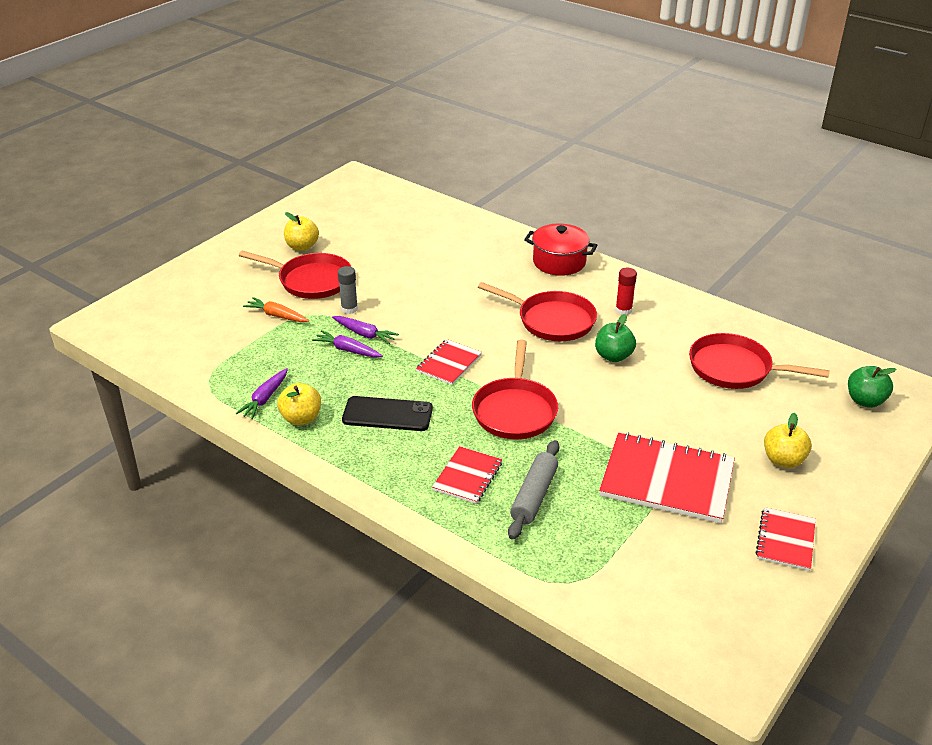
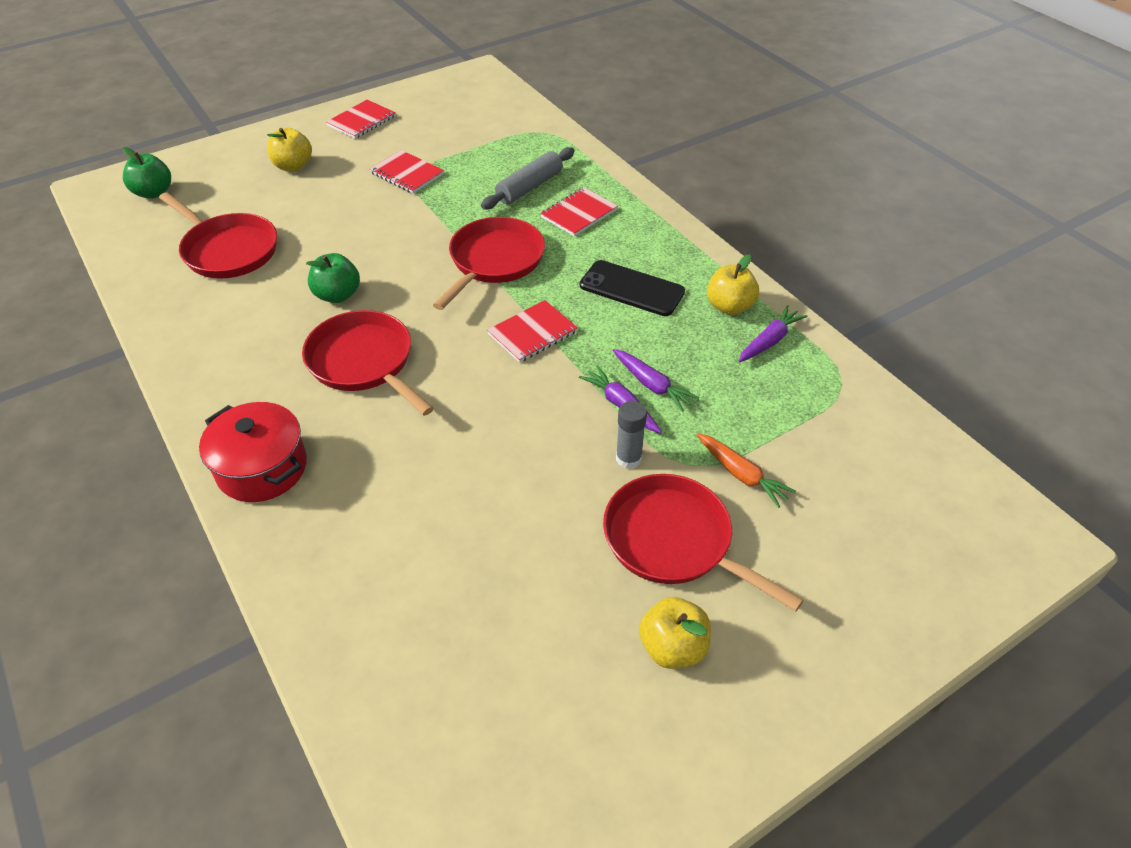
camera: 160 degrees left, 10 degrees up
red notebook [599,432,735,523] -> red notebook [370,150,444,194], size x0.54
red glue stick [615,268,637,315] -> none

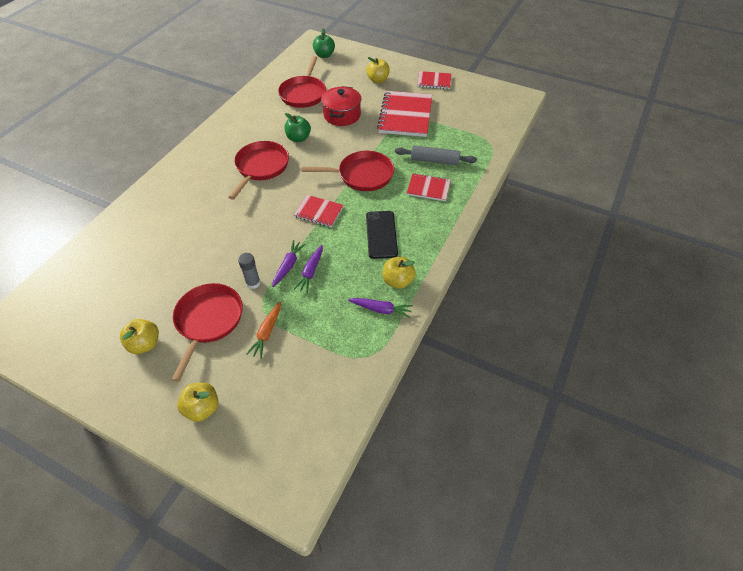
camera: 60 degrees right, 5 degrees up
red pot [199,402,307,502] -> red pot moved to [321,86,361,126]
red notebook [370,150,444,194] -> red notebook [377,91,432,137], size x1.84
none -> yellow apple [177,382,218,422]

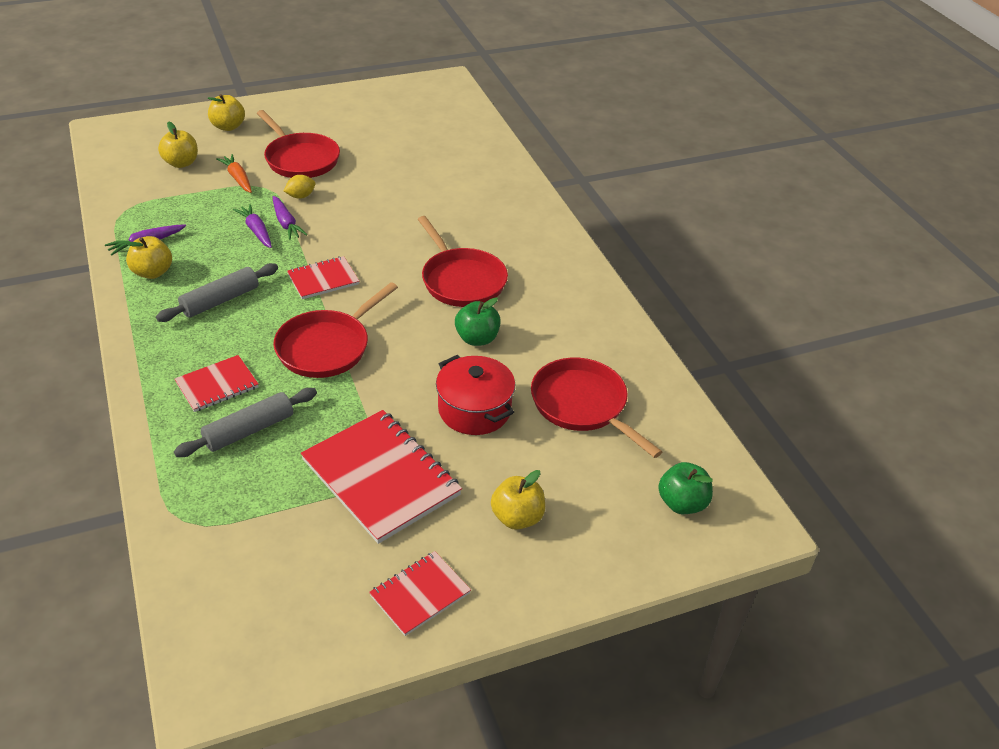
camera: 130 degrees right, 10 degrees down
yellow apple [120,319,159,354] -> yellow apple moved to [158,122,198,168]
grey glue stick [238,253,261,289] -> yellow lemon [284,175,315,199]
black phone [366,211,398,259] -> grey rolling pin [156,263,278,322]

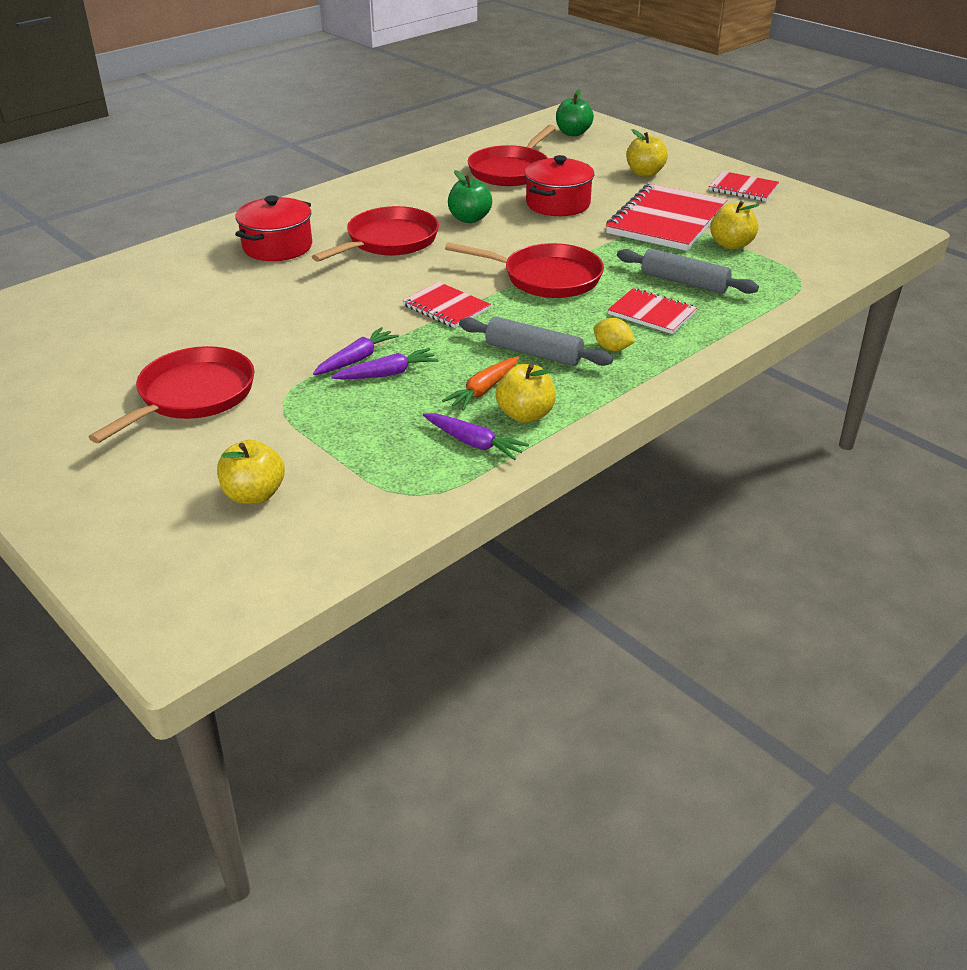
camera: 110 degrees left, 5 degrees down
yellow apple [208,94,245,131] -> yellow apple moved to [710,201,759,250]
orange carrot [216,154,252,193] -> orange carrot moved to [442,356,519,411]
purple carrot [233,204,272,248] -> purple carrot turned 150 degrees counterclockwise [331,348,439,380]
yellow lemon [284,175,315,199] -> yellow lemon moved to [593,318,635,351]
none -> red pot [235,195,312,261]

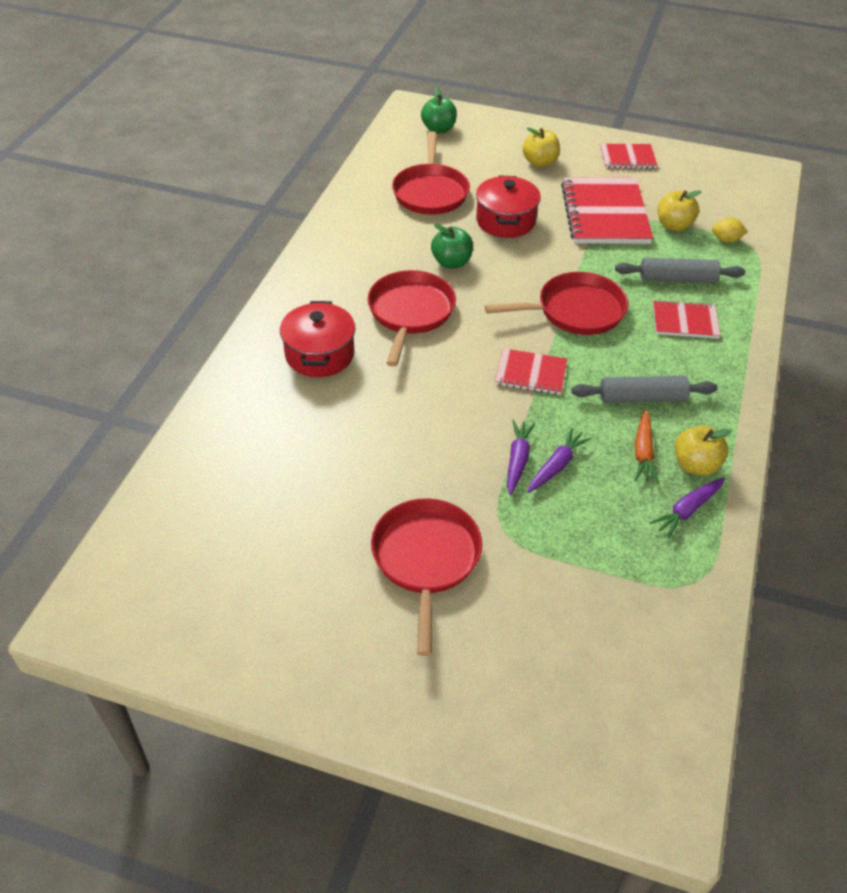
camera: 30 degrees left, 10 degrees up
yellow apple [217,440,285,504] -> none
purple carrot [423,413,529,460] -> purple carrot turned 135 degrees clockwise [650,478,725,538]
yellow lemon [593,318,635,351] -> yellow lemon moved to [712,218,748,243]

